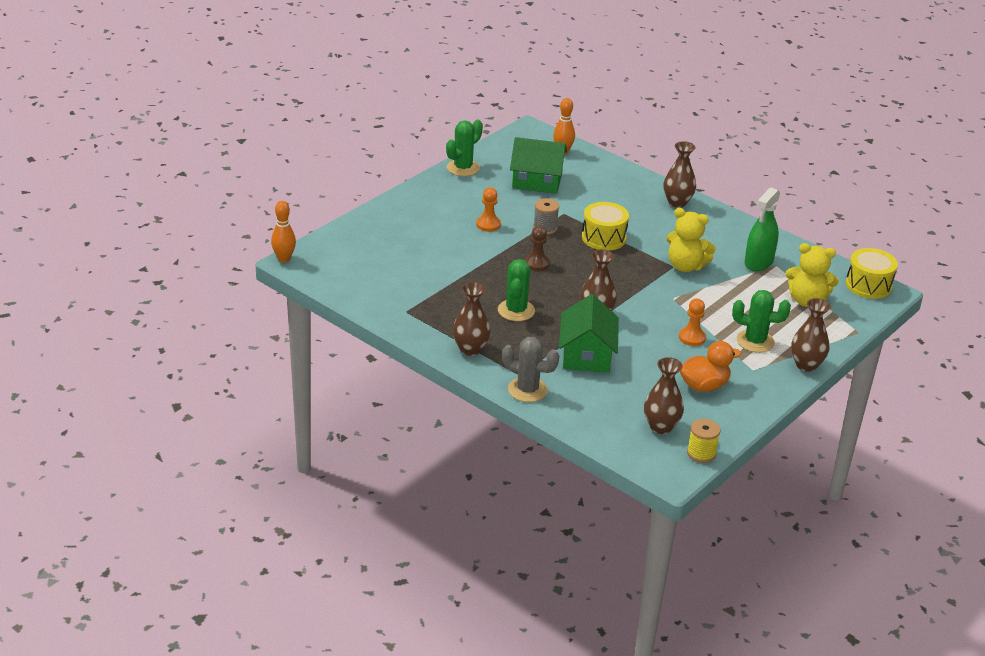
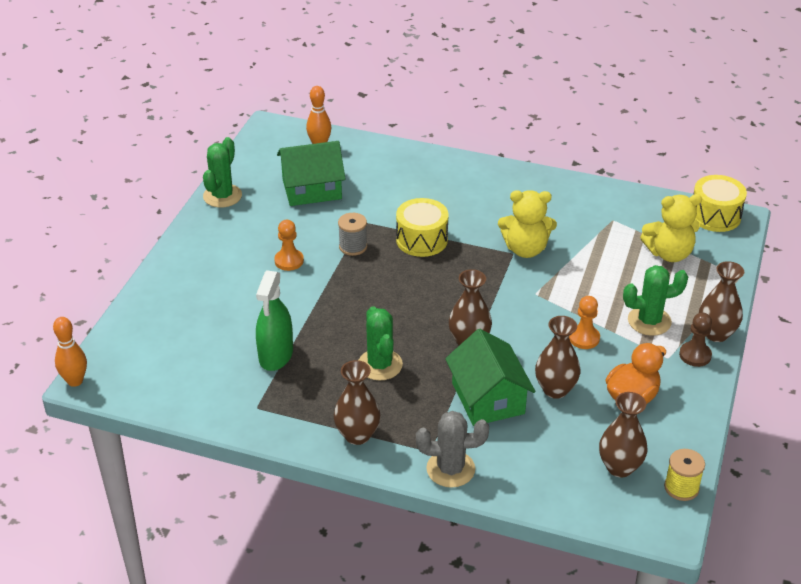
camera: 20 degrees left, 5 degrees up
brown pawn [525,226,550,271] -> brown pawn moved to [679,313,712,367]
brown vase [663,141,696,208] -> brown vase moved to [535,316,580,399]
green spray bottle [744,187,780,271] -> green spray bottle moved to [256,270,293,371]

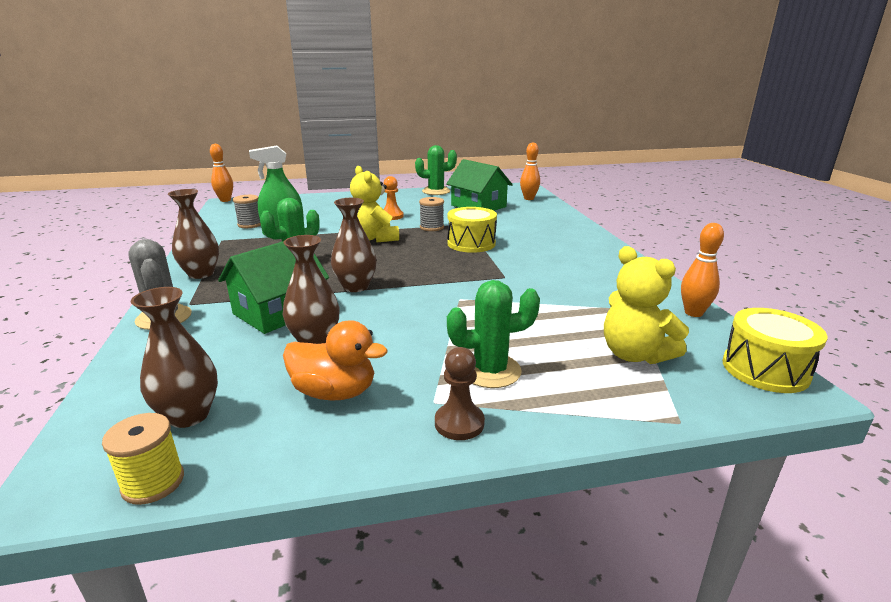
camera: 60 degrees right, 15 degrees down
yellow teddy bear [498,190,557,258] -> yellow teddy bear moved to [350,166,399,242]
orange pawn [569,296,600,349] -> none
green cactus [623,265,688,336] -> green cactus turned 60 degrees counterclockwise [447,280,540,388]
brown vase [699,261,744,342] -> none
none -> grey spool [233,195,261,228]
none -> orange bowling pin [681,223,724,317]

